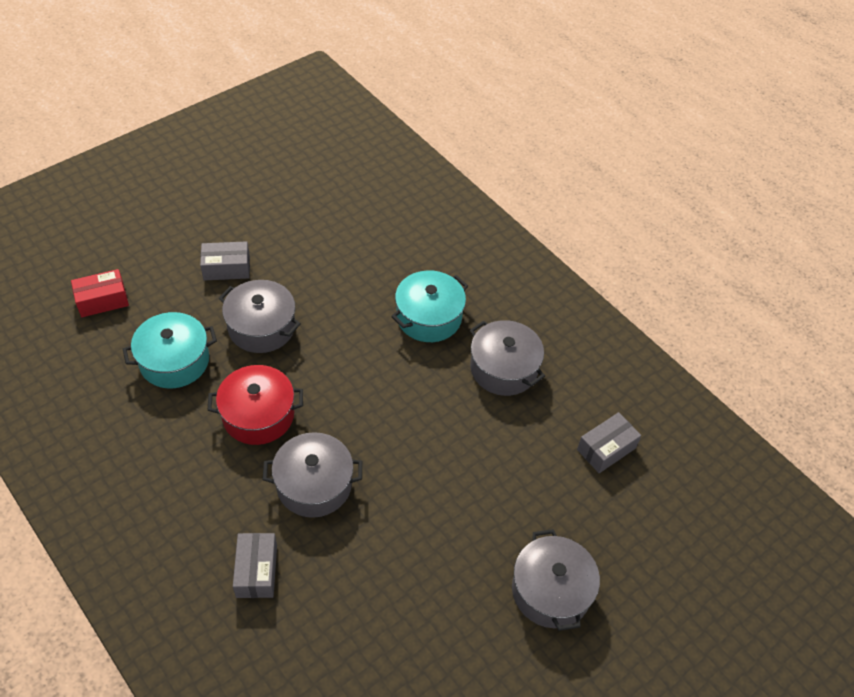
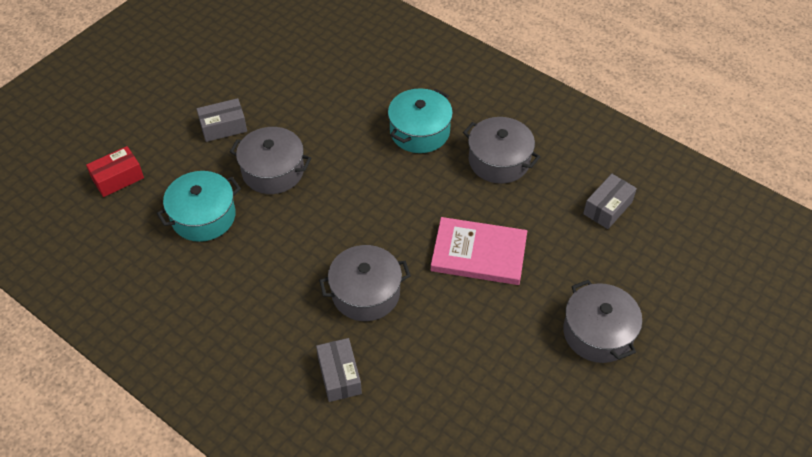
camera: 10 degrees left, 0 degrees up
red pot [208,365,303,445] -> none
none -> pink book [431,217,527,285]

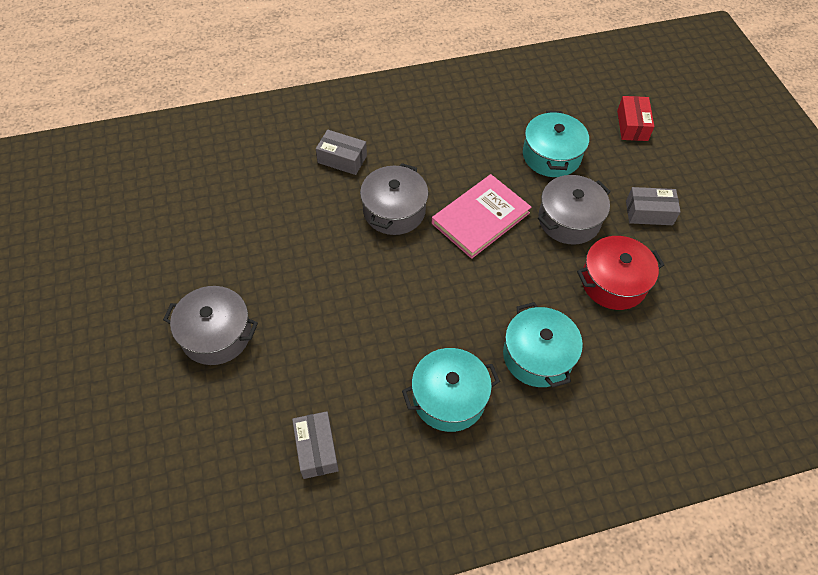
camera: 125 degrees right, 5 degrees up
grey box [197,98,247,142] -> grey box turned 75 degrees clockwise [626,187,681,225]
pink book [431,217,527,285] -> pink book moved to [432,174,531,259]
grey pot [463,117,540,184] -> turquoise pot [402,348,500,432]
none -> red pot [577,236,664,310]

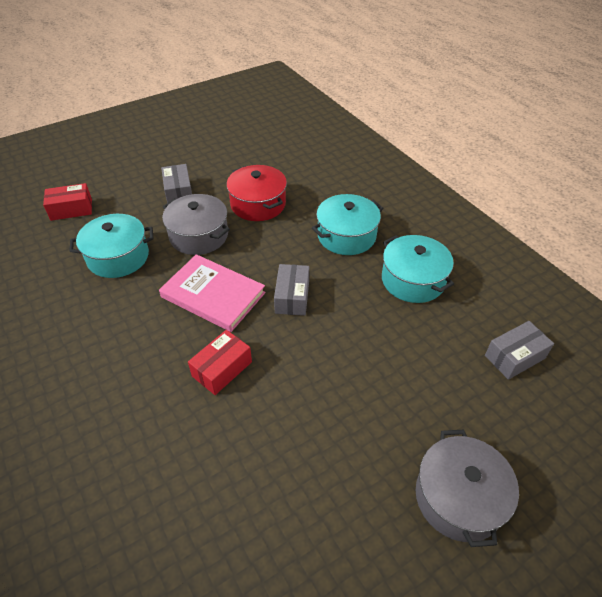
camera: 105 degrees left, 10 degrees down
grey box [316,130,367,175] -> grey box moved to [274,264,309,316]
grey pot [360,163,429,235] -> red box [188,330,252,395]

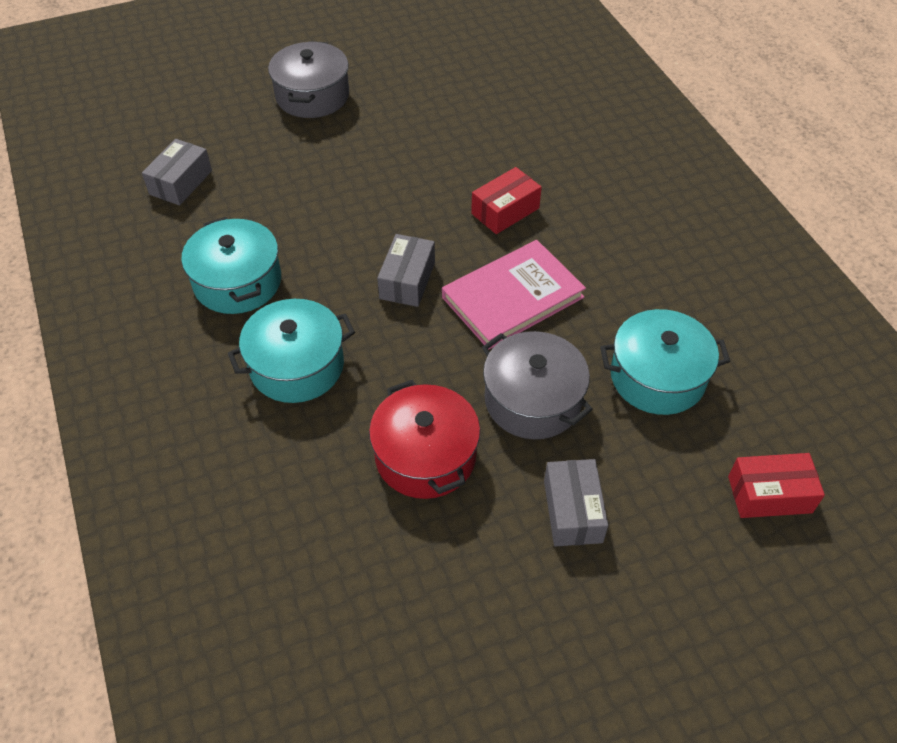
camera: 170 degrees left, 5 degrees up
pink book [159,254,266,332] -> pink book turned 75 degrees counterclockwise [442,240,586,350]
grey box [485,321,554,380] -> grey box turned 45 degrees counterclockwise [142,139,212,205]

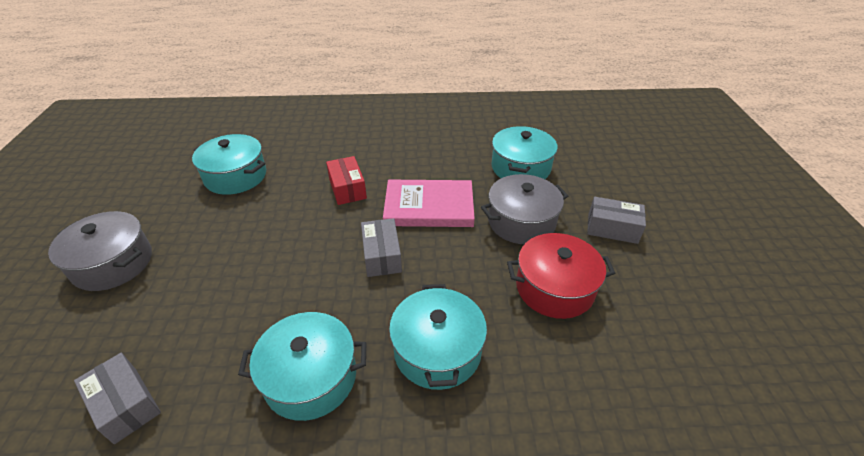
camera: 70 degrees left, 10 degrees down
grey box [377,234,435,307] -> grey box turned 45 degrees clockwise [361,218,402,277]
pink book [442,240,586,350] -> pink book turned 75 degrees counterclockwise [383,180,475,227]
red box [728,453,825,518] -> none
none -> turquoise pot [192,134,266,195]

